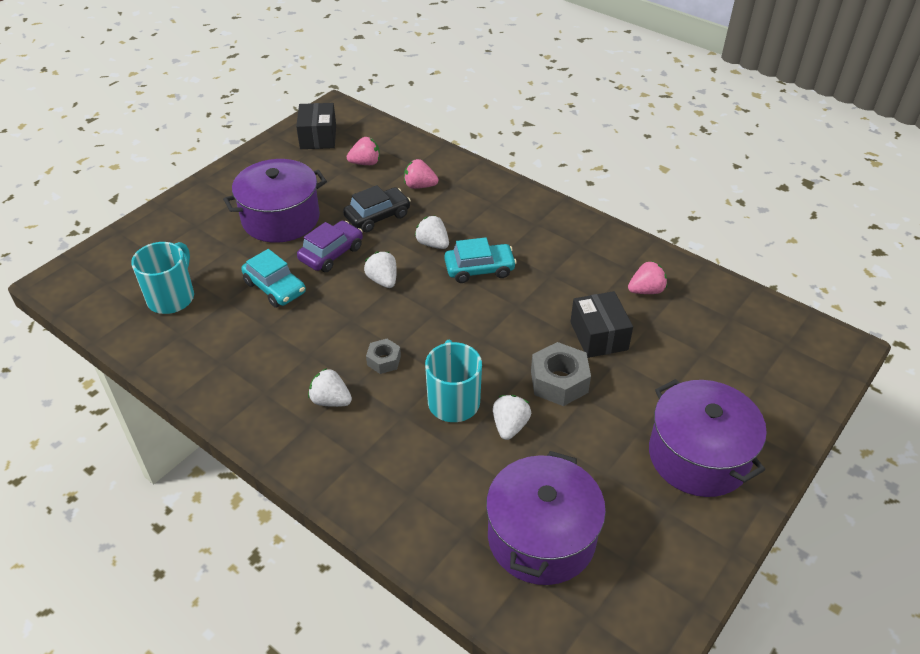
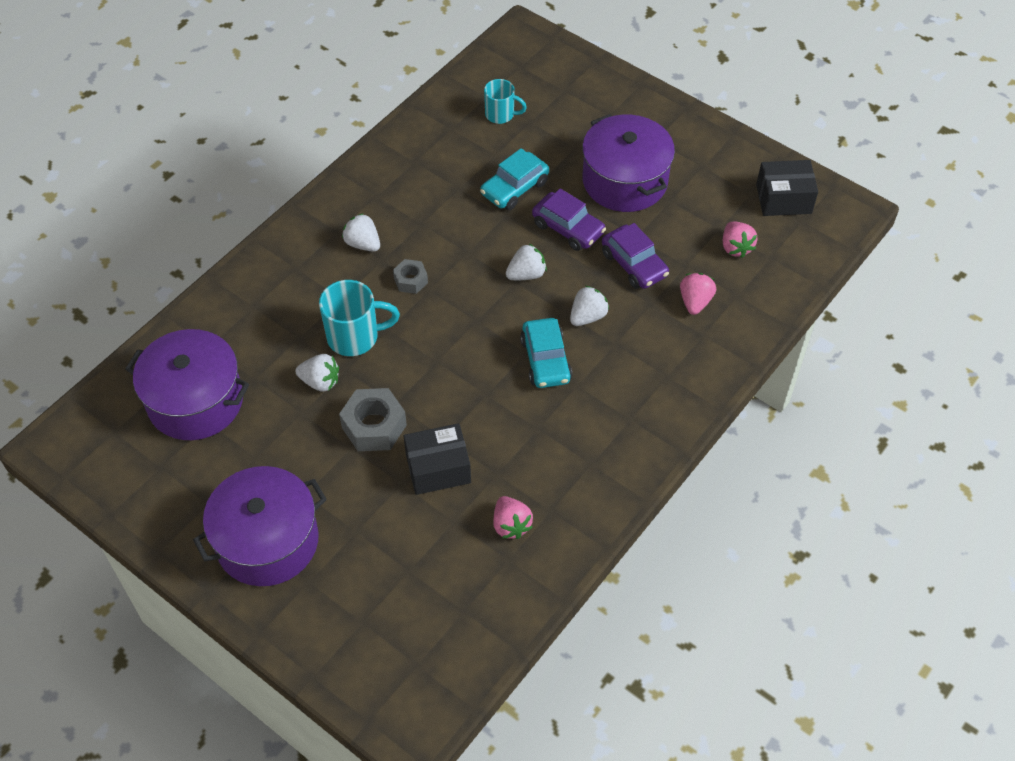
camera: 90 degrees right, 10 degrees up
turquoise mug [131,242,194,314] -> turquoise mug [484,79,527,124], size x0.64
white strawberry [308,368,352,407] -> white strawberry turned 75 degrees counterclockwise [342,213,380,252]
black car [343,185,411,232] -> purple car [602,223,669,289]

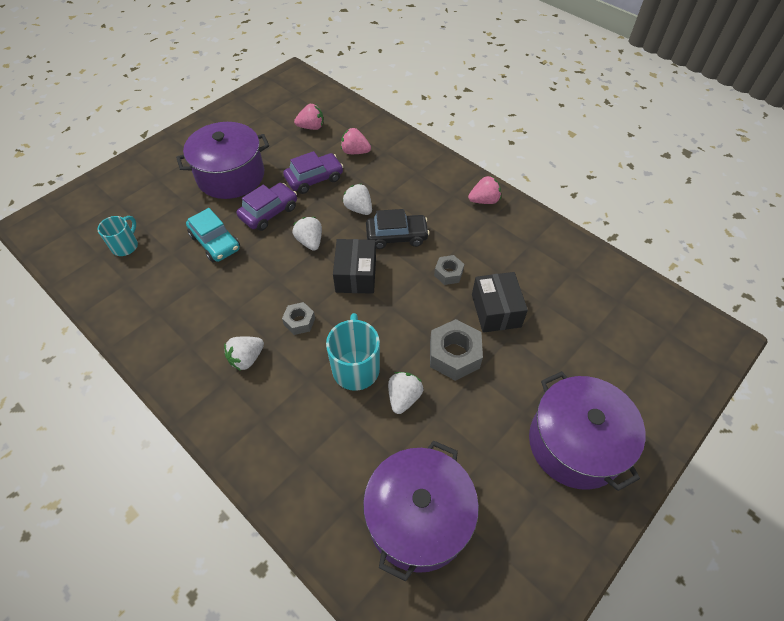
camera: 85 degrees left, 0 degrees up
pink strawberry [493,496,533,539] -> pink strawberry moved to [468,176,501,204]
turquoise car [520,318,572,388] -> black car [366,209,430,249]
black box [756,160,818,216] -> black box moved to [333,239,376,294]
none -> grey nut [434,255,464,285]

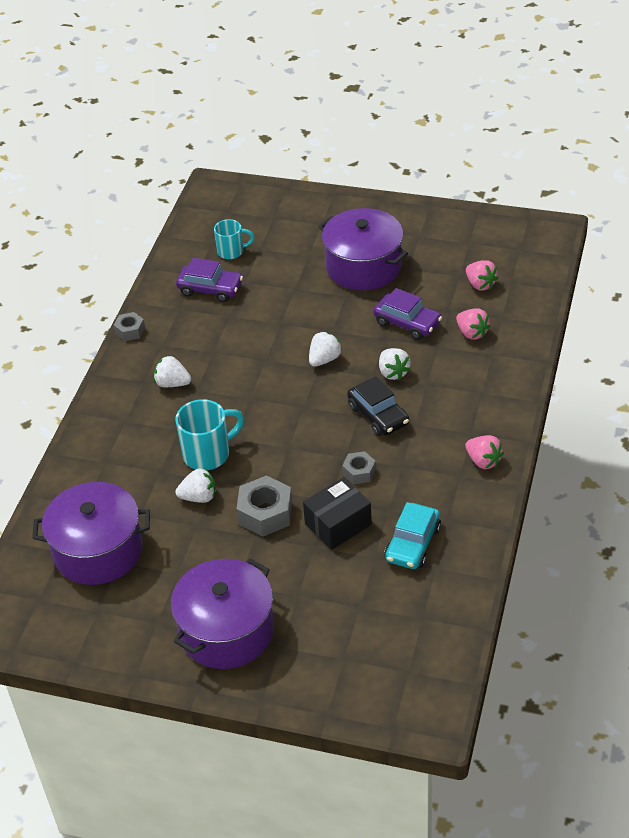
camera: 65 degrees right, 10 degrees down
turquoise car [186,208,240,262] -> turquoise car moved to [385,502,441,569]
purple car [237,183,297,231] -> purple car moved to [176,258,243,302]
grey nut [282,302,315,335] -> grey nut moved to [114,312,145,341]
black box [333,239,376,294] -> none
pink strawberry [341,128,371,154] -> pink strawberry turned 150 degrees clockwise [456,308,491,340]
white strawberry [343,184,372,215] -> white strawberry turned 135 degrees clockwise [379,348,411,380]

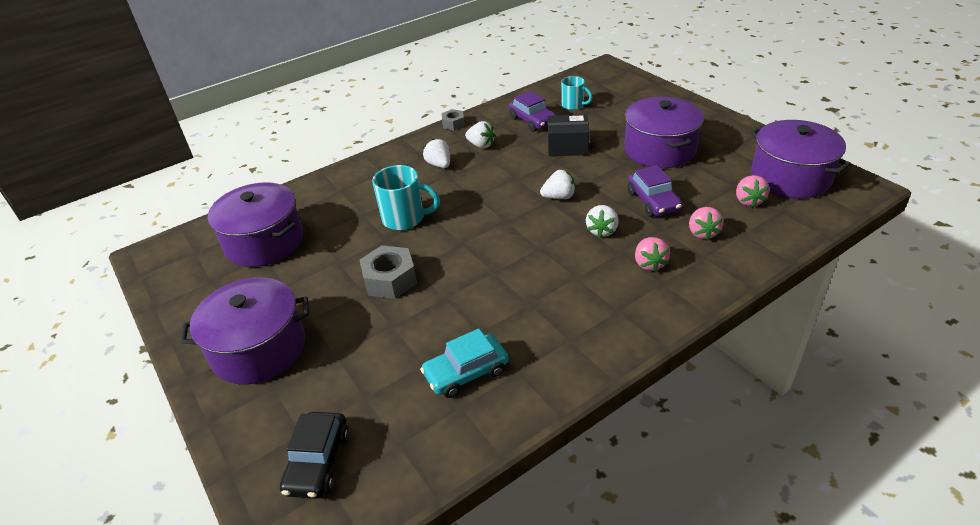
camera: 40 degrees right, 5 degrees down
white strawberry [175,468,216,503] -> white strawberry moved to [465,121,495,148]
black box [303,477,372,550] -> black box moved to [548,114,589,156]
grey nut [342,451,376,484] -> none
black car [347,376,409,436] -> black car moved to [280,412,349,499]
pink strawberry [465,435,504,469] -> pink strawberry moved to [635,237,670,272]
none -> purple pot [750,120,851,199]

